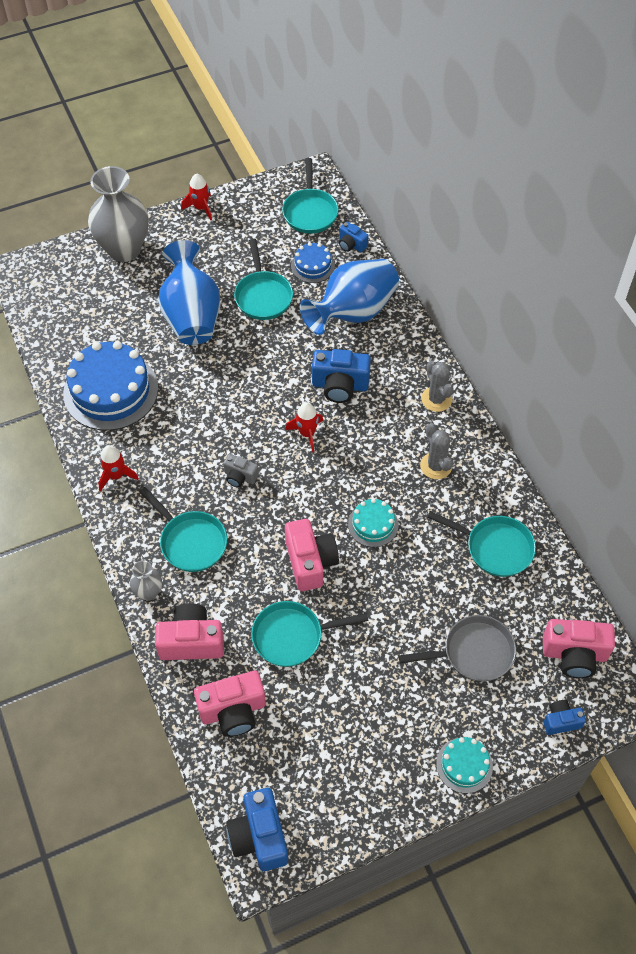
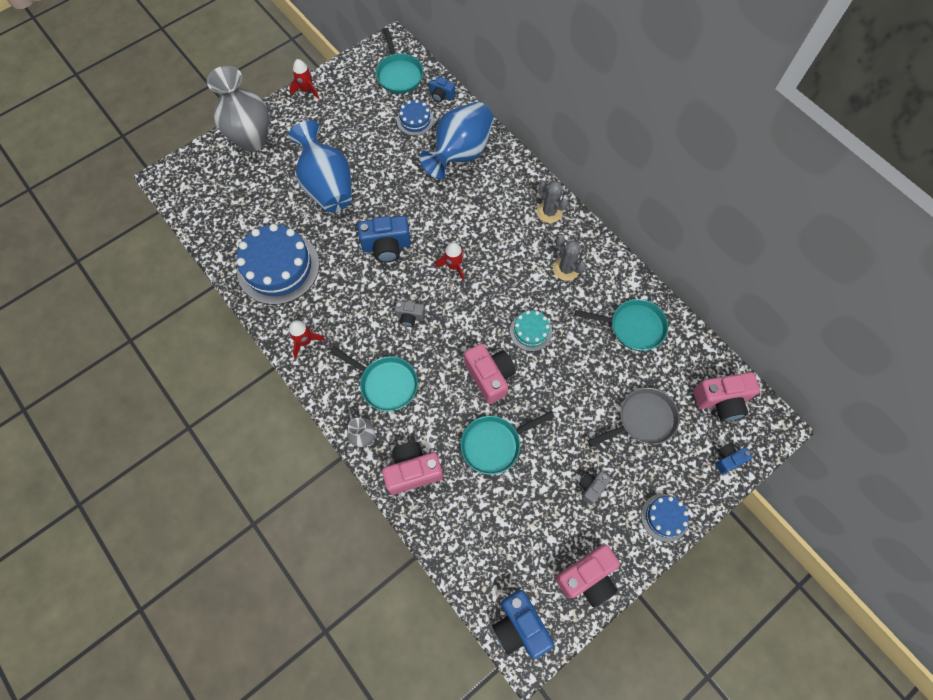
camera: 15 degrees left, 10 degrees up
pink camera [194,671,266,737] -> pink camera moved to [555,544,620,607]
turquoise pan [234,239,293,320] -> none
blue camera [312,349,371,403] -> blue camera moved to [358,216,411,263]
turquoise cake [436,737,493,793] -> blue cake [641,494,689,542]
none -> grey camera [578,471,611,505]

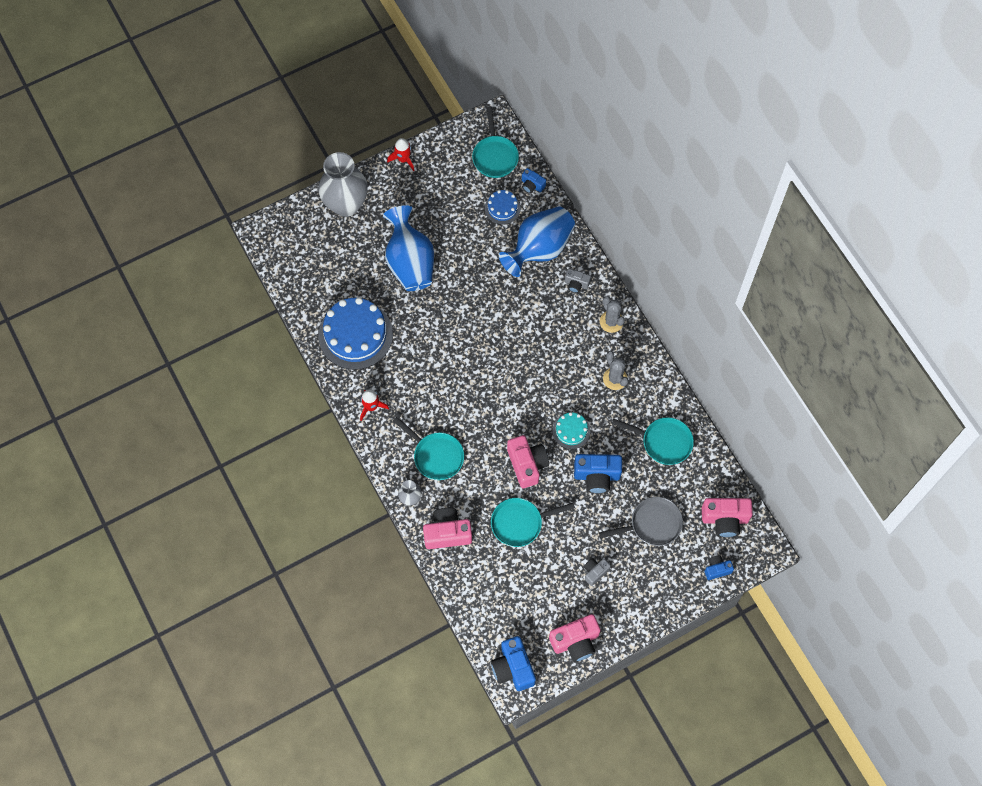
camera: 10 degrees right, 0 degrees up
blue camera [358,216,411,263] -> blue camera moved to [574,454,622,494]
grey camera [394,300,425,327] -> grey camera moved to [565,268,591,293]
red rocket [435,242,464,281] -> none
blue cake [641,494,689,542] -> none

